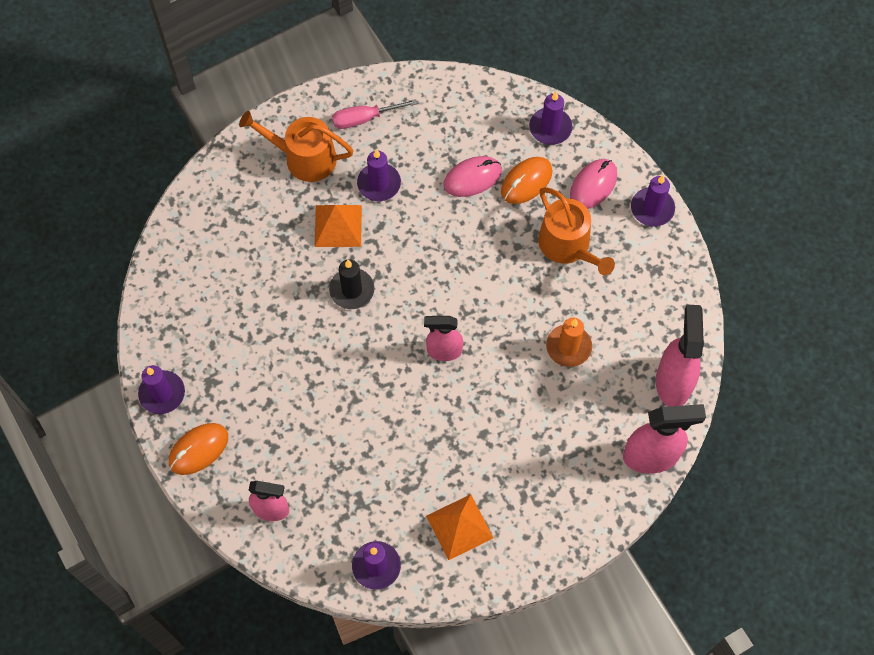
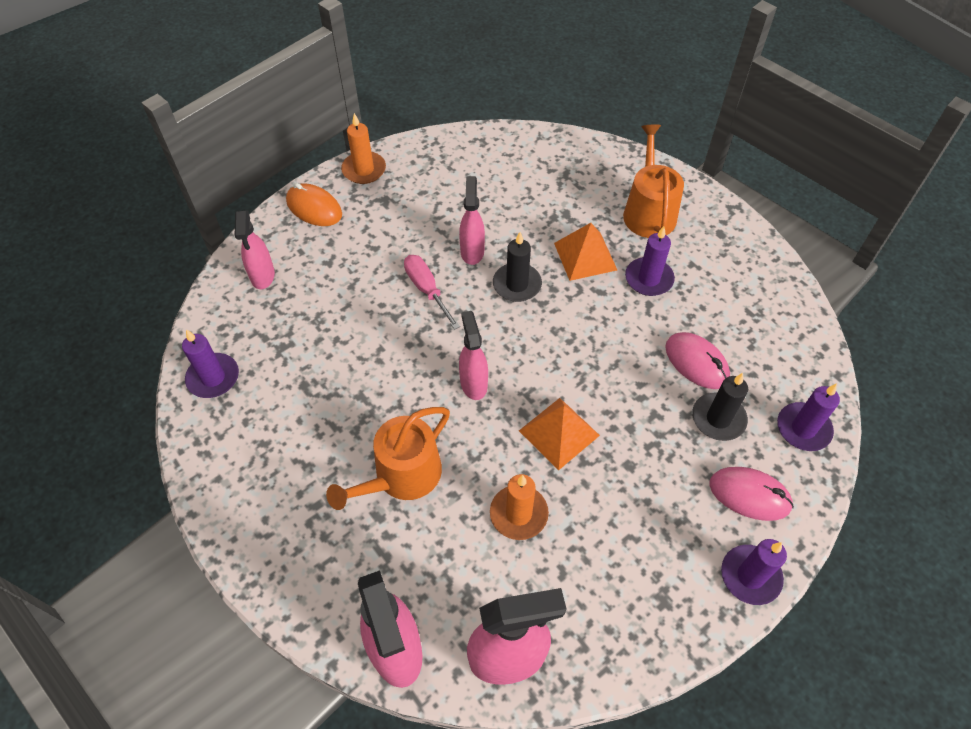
camera: 75 degrees right, 10 degrees down
purple candle [138,365,185,414] -> orange candle [341,113,386,184]
pink screwdriver [332,99,418,129] -> pink screwdriver moved to [404,255,460,330]
orange pyramid [426,494,493,560] -> orange pyramid moved to [519,398,600,470]
orange mouse [501,157,553,204] -> black candle [692,373,748,441]
orange watering can [538,187,615,275] -> orange watering can moved to [326,407,450,510]
none -> pink spray bottle [459,176,485,265]

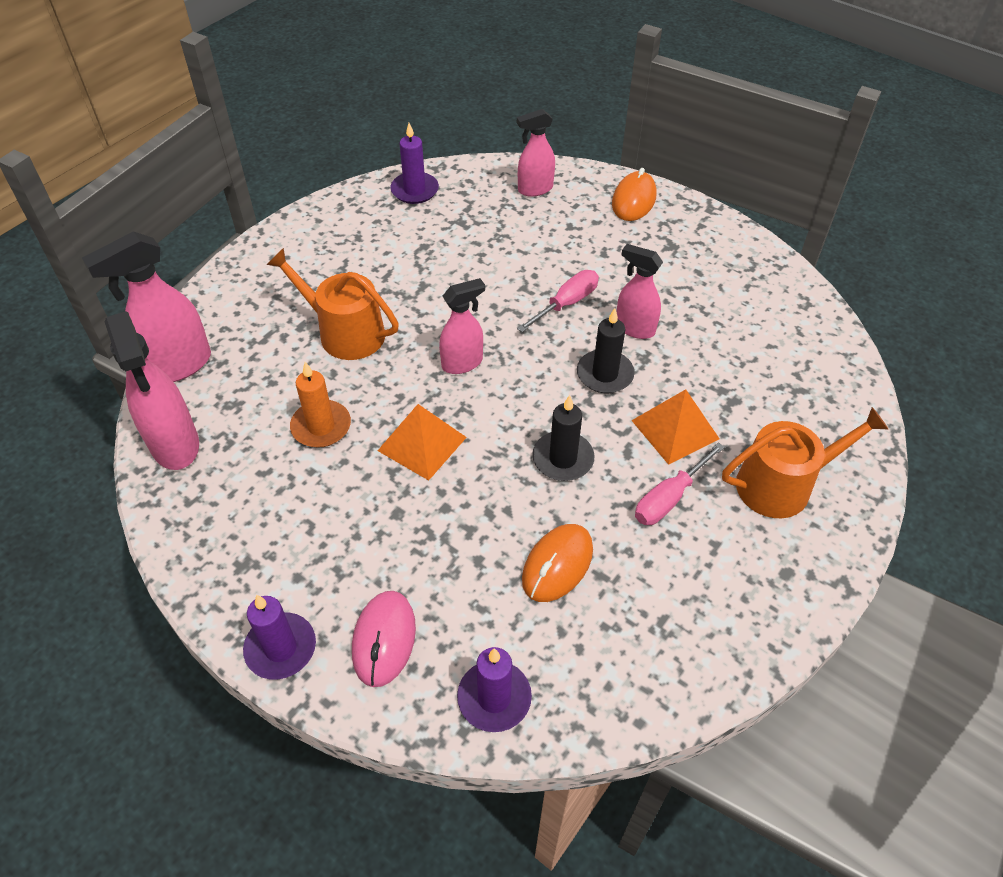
camera: 75 degrees right, 5 degrees down
orange candle [341,113,386,184] -> none
pink spray bottle [459,176,485,265] -> pink spray bottle turned 135 degrees counterclockwise [617,244,663,339]
purple candle [625,226,675,296] -> pink screwdriver [635,442,725,525]
pink mouse [665,332,730,389] -> orange mouse [522,524,593,602]
black candle [692,373,748,441] -> black candle moved to [532,395,595,481]

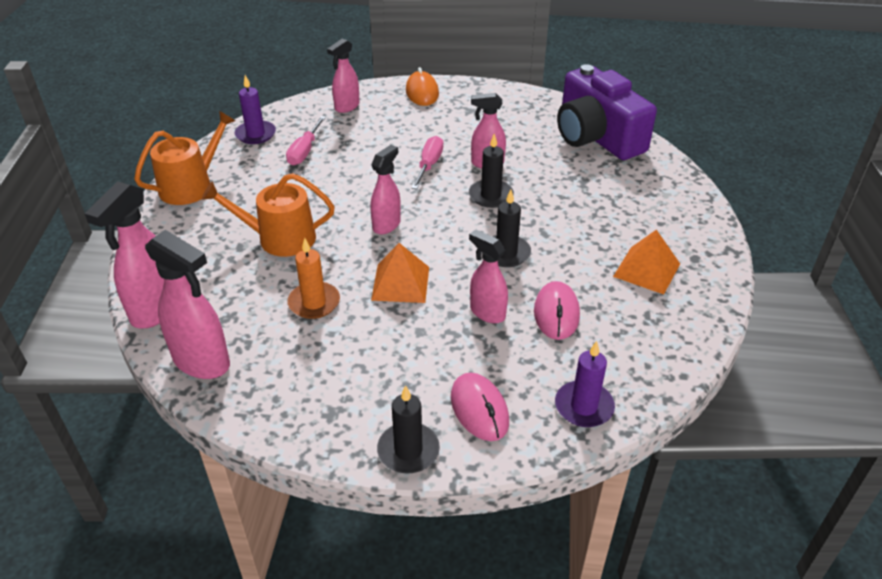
camera: 30 degrees left, 10 degrees down
purple candle [243,594,316,680] -> black candle [377,385,440,474]
orange mouse [522,524,593,602] -> pink mouse [534,281,580,340]
orange pyramid [631,389,719,465] -> orange pyramid moved to [613,230,680,294]
pink screwdriver [635,442,725,525] -> pink screwdriver moved to [286,116,326,165]
orange watering can [722,407,888,518] -> orange watering can moved to [134,111,235,205]
none -> pink spray bottle [469,230,508,323]
none -> purple camera [557,64,657,160]

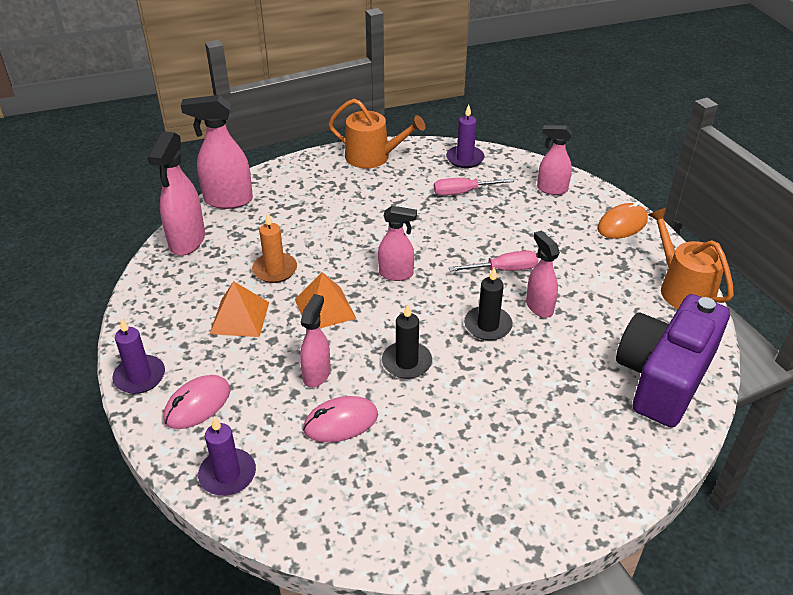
camera: 65 degrees right, 0 degrees up
orange watering can [202,173,335,257] -> orange watering can moved to [648,208,734,309]
black candle [377,385,440,474] -> purple candle [112,318,165,394]
orange pyramid [613,230,680,294] -> orange pyramid moved to [210,281,269,337]

